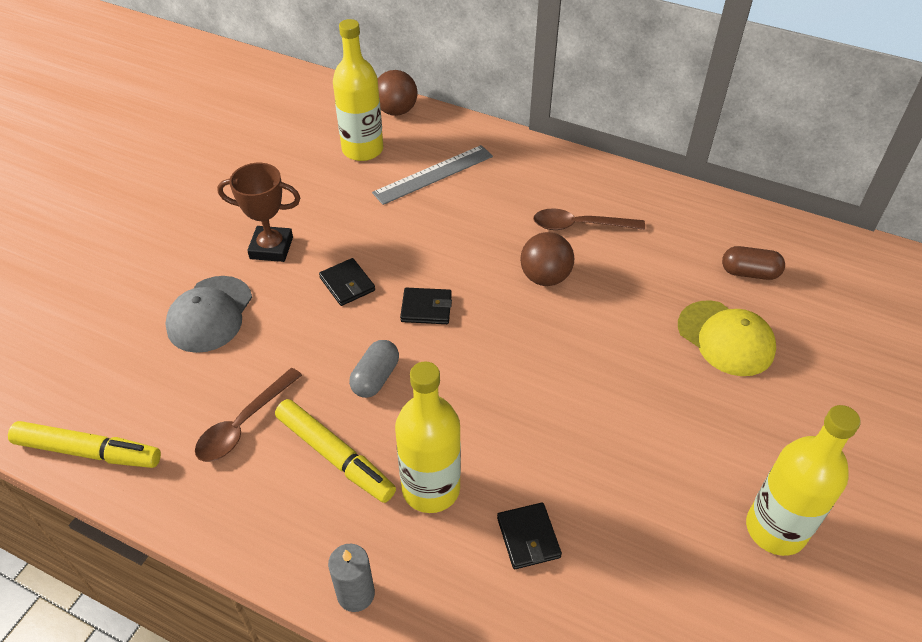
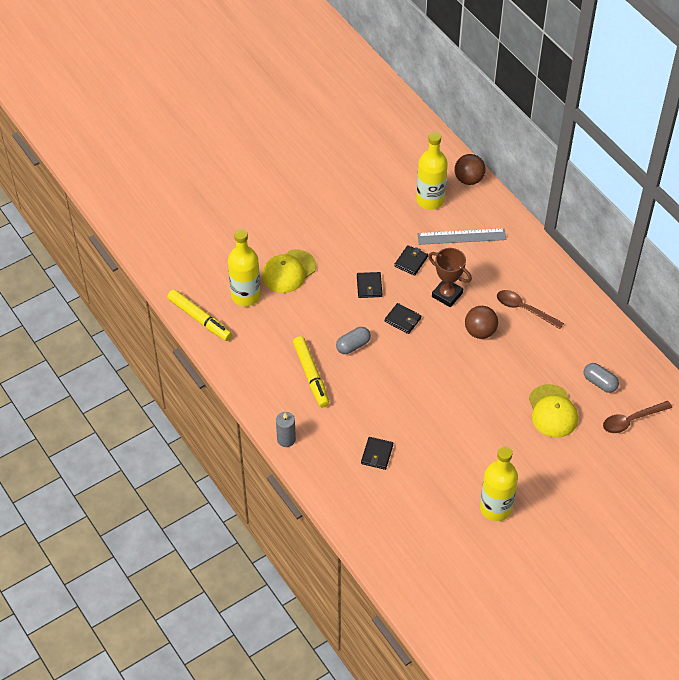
camera: 30 degrees right, 5 degrees up
grey cap [165,276,252,353] -> yellow cap [262,249,316,293]
brown spoon [195,368,302,462] -> brown spoon moved to [603,401,672,433]
brown trophy [217,163,300,262] -> brown trophy moved to [428,248,472,307]
yellow bottle [395,361,461,513] -> yellow bottle moved to [228,229,261,306]
brown capsule [722,246,785,280] -> grey capsule [584,363,619,393]
none -> black wallet [395,245,428,276]

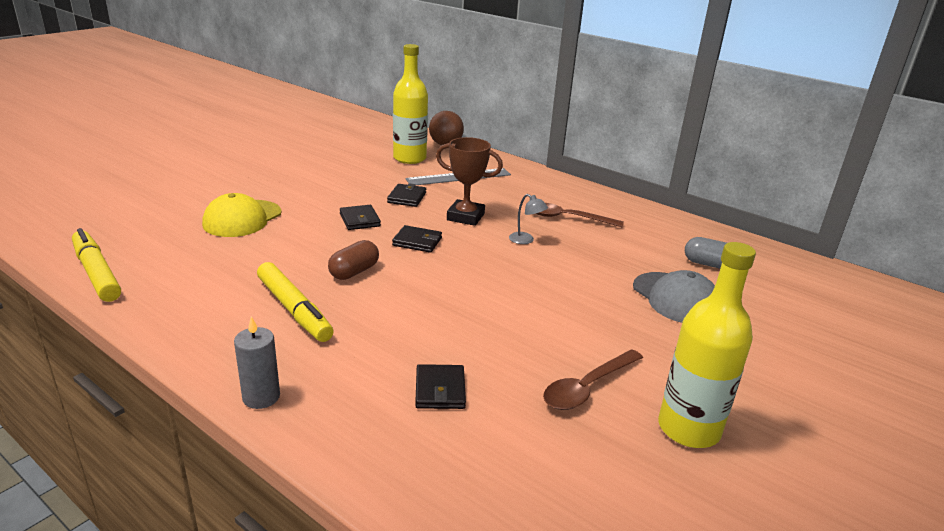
camera: 20 degrees left, 25 degrees down
yellow marker [167,289,232,341] -> yellow marker turned 150 degrees counterclockwise [72,228,121,302]
yellow bottle [228,229,261,306] -> none
grey capsule [336,327,371,354] -> brown capsule [328,240,379,280]
brown ball [465,306,498,339] -> grey lamp [509,194,548,244]
yellow cap [529,384,578,438] -> grey cap [633,270,715,323]
brown spoon [603,401,672,433] -> brown spoon moved to [543,349,643,410]

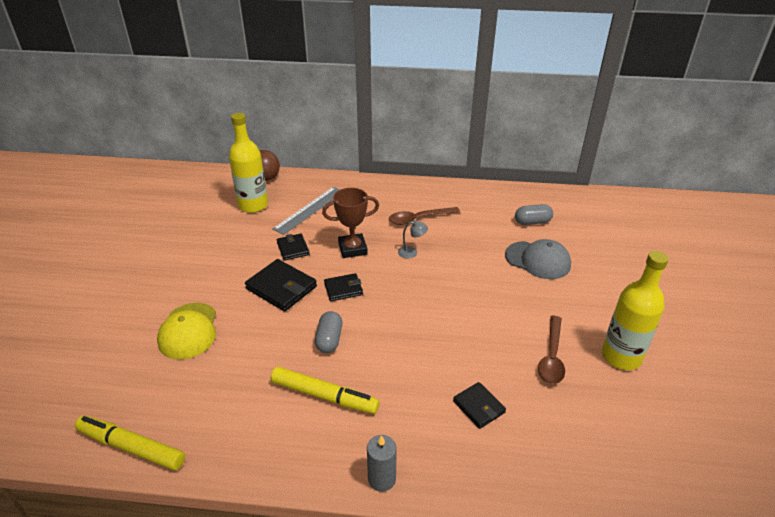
camera: 30 degrees left, 10 degrees up
brown capsule [328,240,379,280] -> grey capsule [315,311,342,353]
black wallet [340,205,381,230] -> black wallet [245,259,317,311], size x1.64

